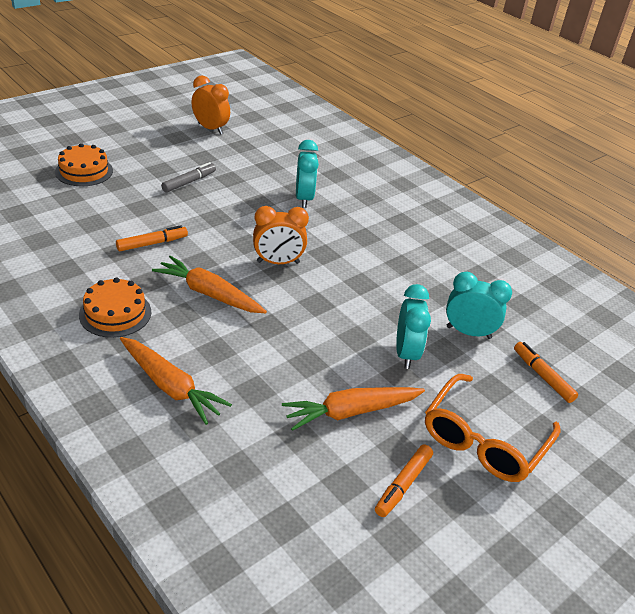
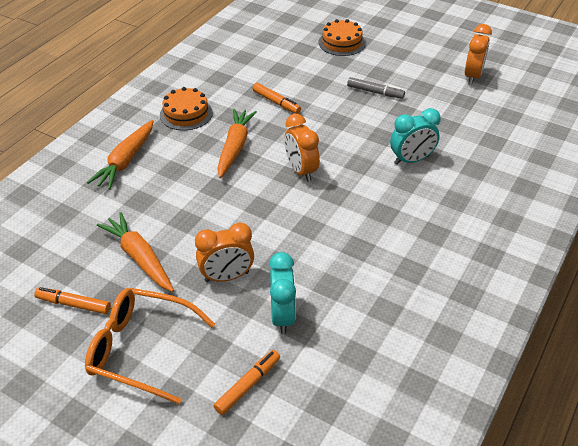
camera: 75 degrees right, 5 degrees up
turquoise clock [396,284,431,369] -> orange clock [195,223,254,282]

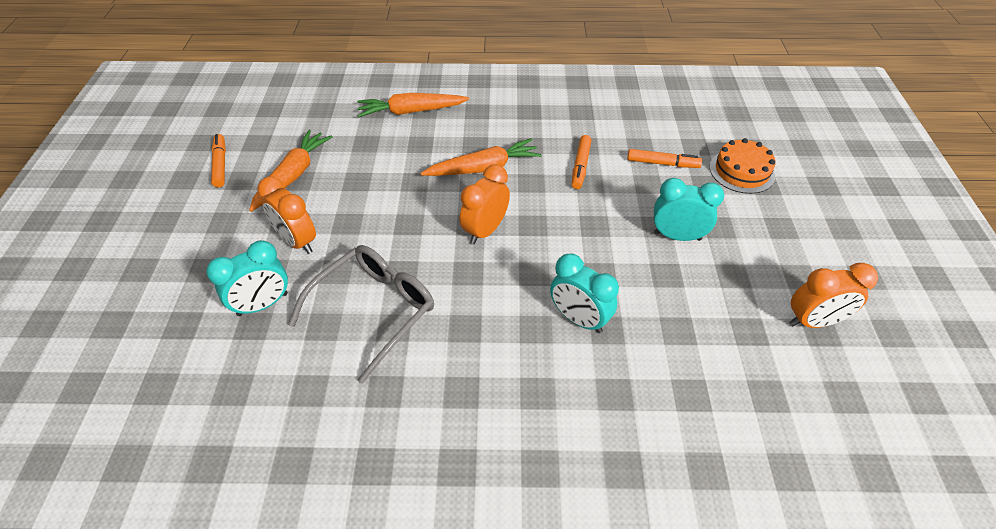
camera: 60 degrees right, 5 degrees up
orange glasses [85,288,215,404] -> none
orange cake [160,87,213,130] -> none
orange marker [214,350,280,415] -> orange marker moved to [627,149,702,168]
grey marker [347,77,405,99] -> turquoise clock [654,178,724,241]
none -> grey glasses [288,245,434,384]

